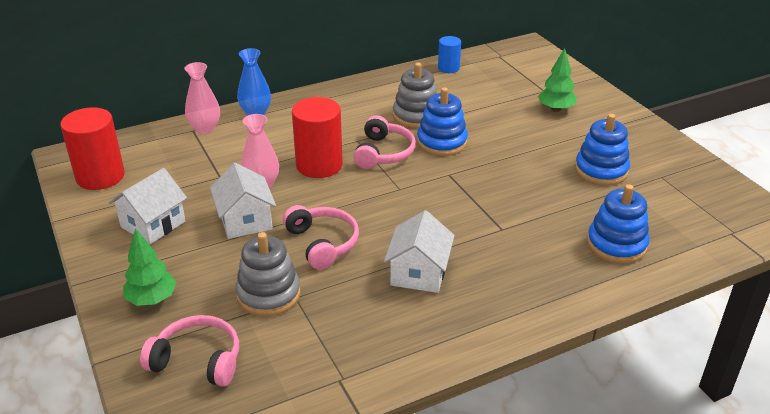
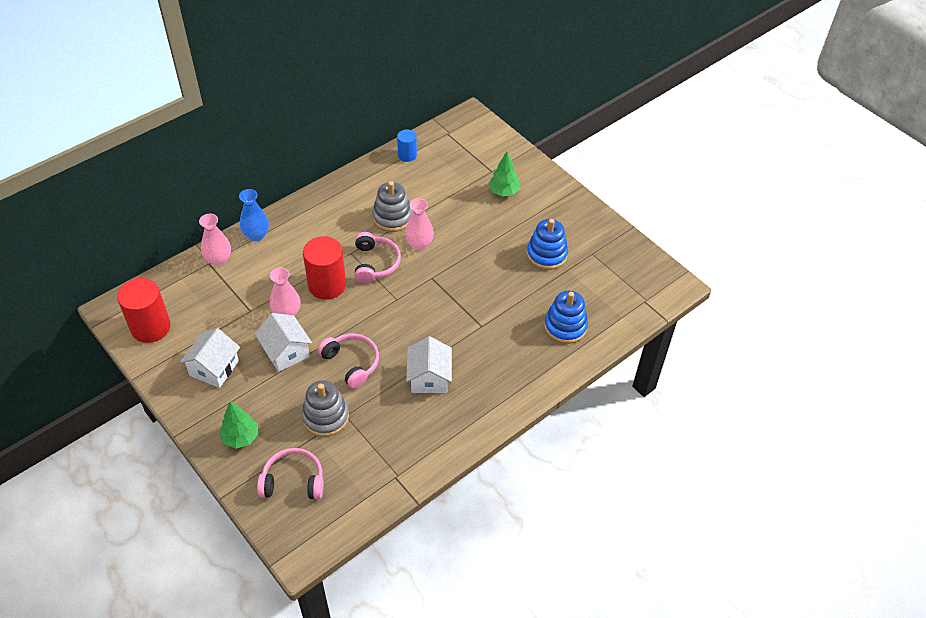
camera: 15 degrees left, 15 degrees up
blue stacking toy [417,87,468,156] -> pink vase [405,198,434,250]

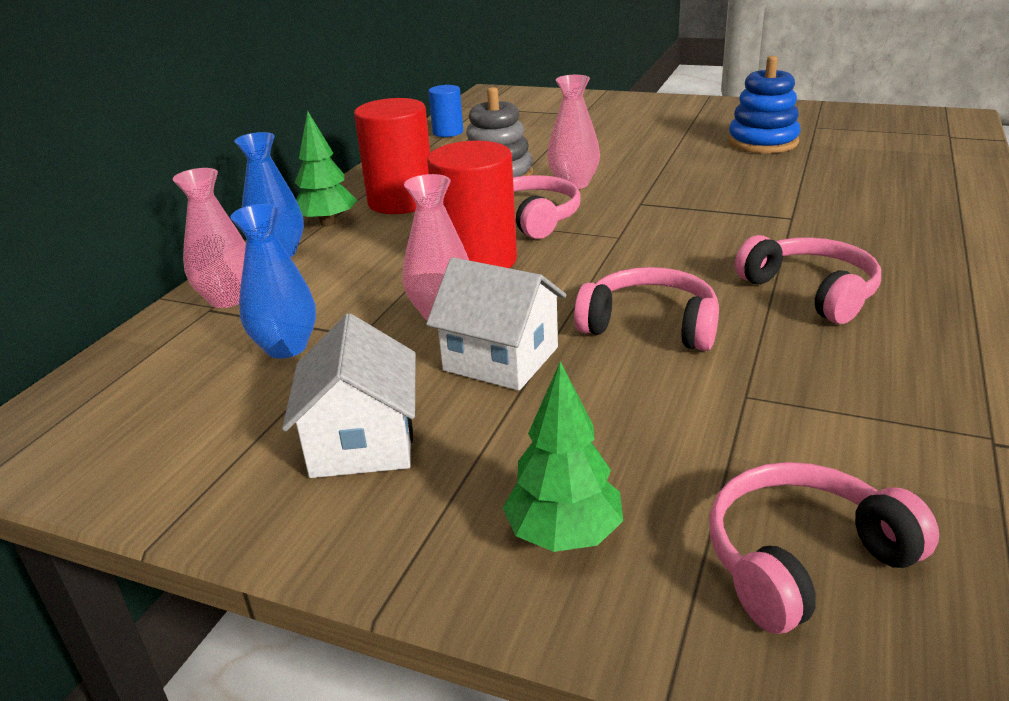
camera: 25 degrees left, 20 degrees down
red cylinder [117,278,171,343] -> red cylinder moved to [354,98,430,214]
grey stacking toy [301,380,349,437] -> none
white house [406,336,452,393] -> pink headphones [735,235,881,324]
green tree [488,152,520,196] -> green tree moved to [295,111,357,226]
blue stacking toy [544,291,588,344] -> none
none -> blue vase [230,204,316,358]

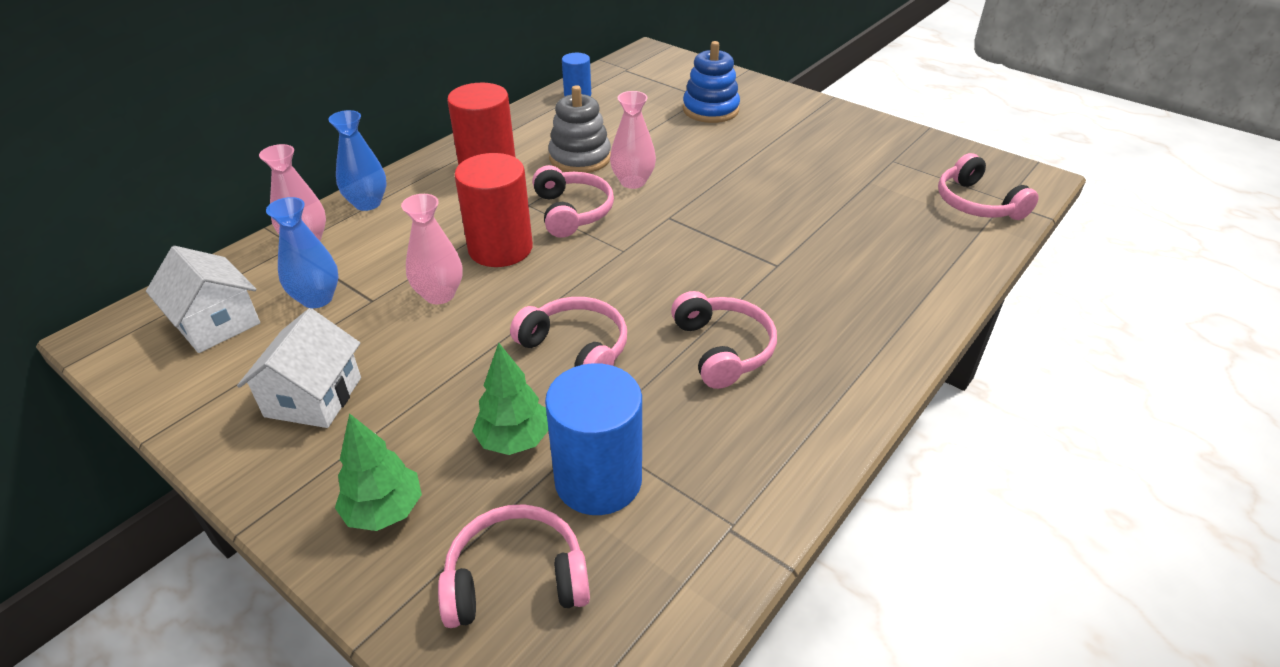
camera: 15 degrees right, 10 degrees up
green tree [295,111,357,226] -> green tree moved to [472,343,549,455]
white house [426,257,566,391] -> white house moved to [146,246,260,353]
blue stacking toy [728,56,801,153] -> blue stacking toy moved to [683,41,740,123]
none -> blue cylinder [545,363,642,515]
none -> pink headphones [938,153,1039,220]

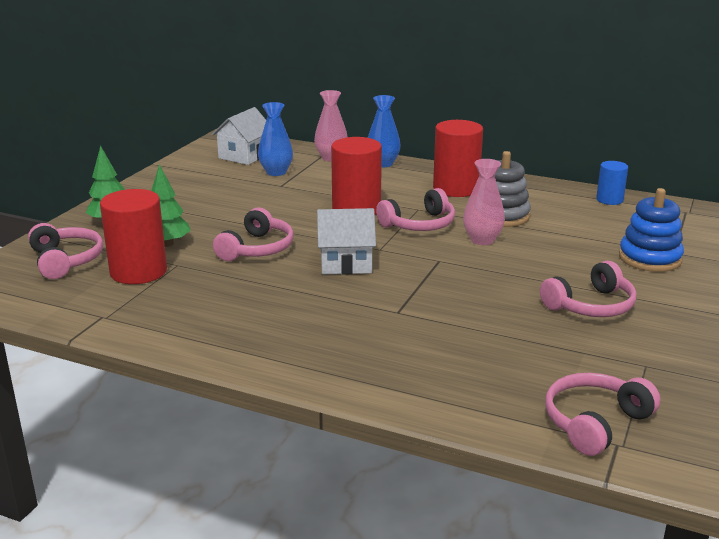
camera: 75 degrees right, 15 degrees down
white house [237,308,361,428] -> white house moved to [317,208,376,275]
pink vase [401,194,463,304] -> none
blue cylinder [545,363,642,515] -> red cylinder [100,189,167,284]
pink headphones [671,291,777,389] -> pink headphones moved to [540,261,637,317]

